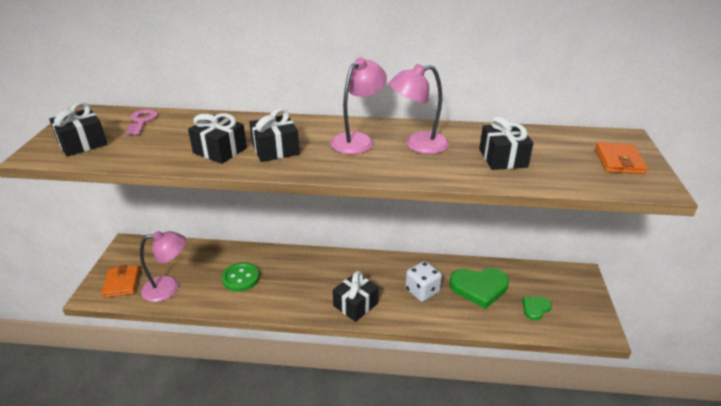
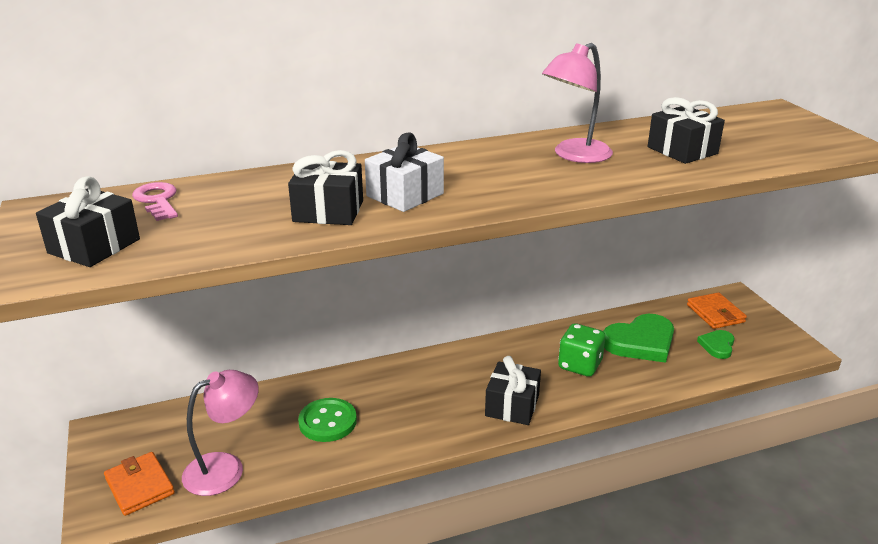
camera: 25 degrees left, 5 degrees down
black gift [249,108,300,162] -> white gift [365,132,444,212]
pink lamp [331,57,387,154] -> none
white dice [405,261,442,302] -> green dice [558,323,605,377]
orange wallet [595,142,648,174] -> orange wallet moved to [687,293,747,329]

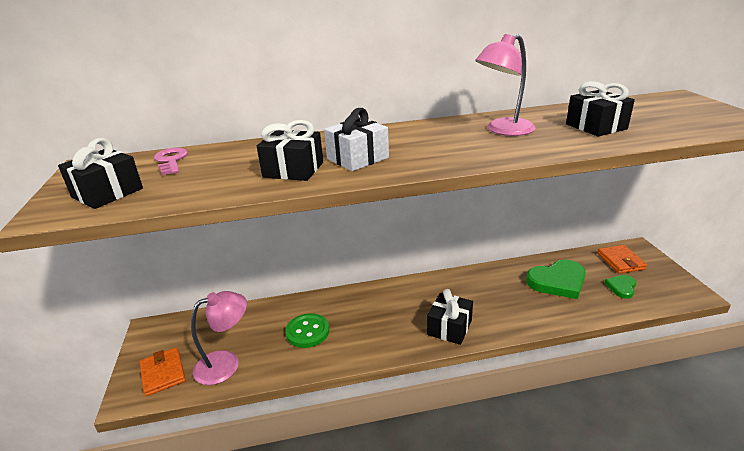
camera: 10 degrees right, 0 degrees up
green dice [558,323,605,377] -> none

